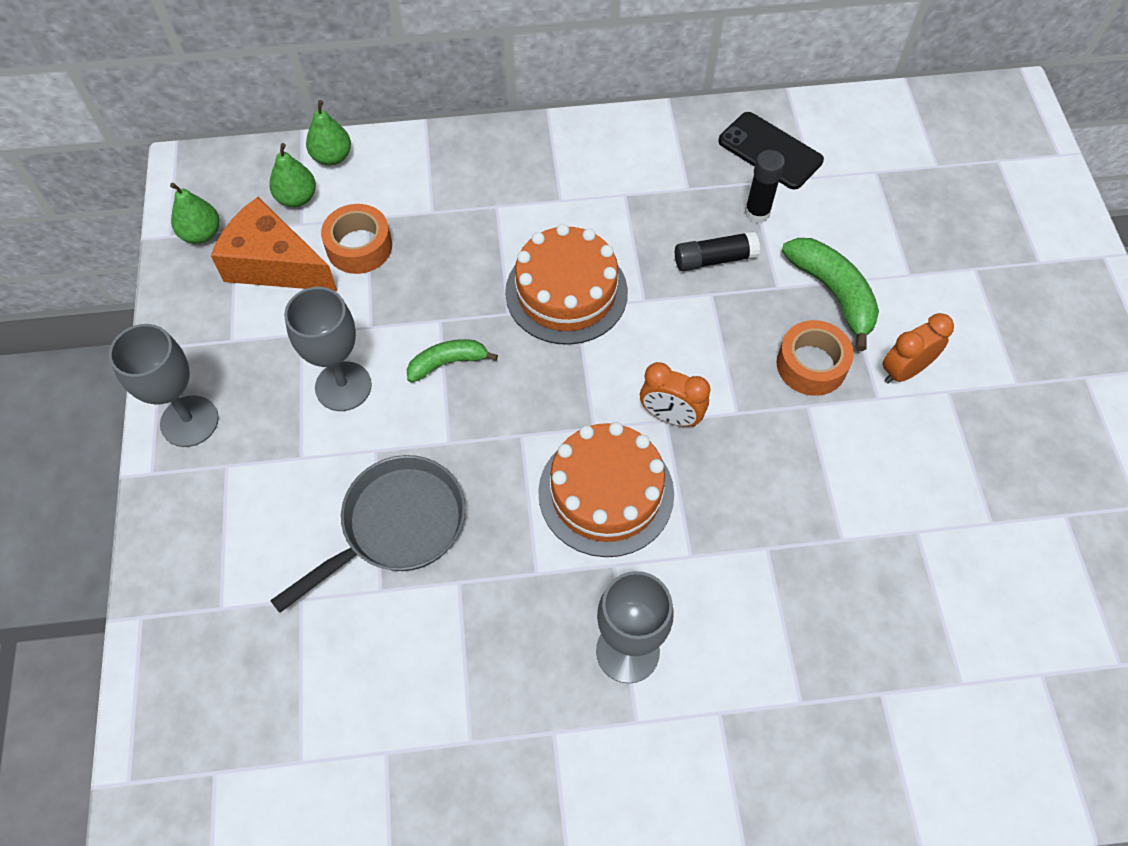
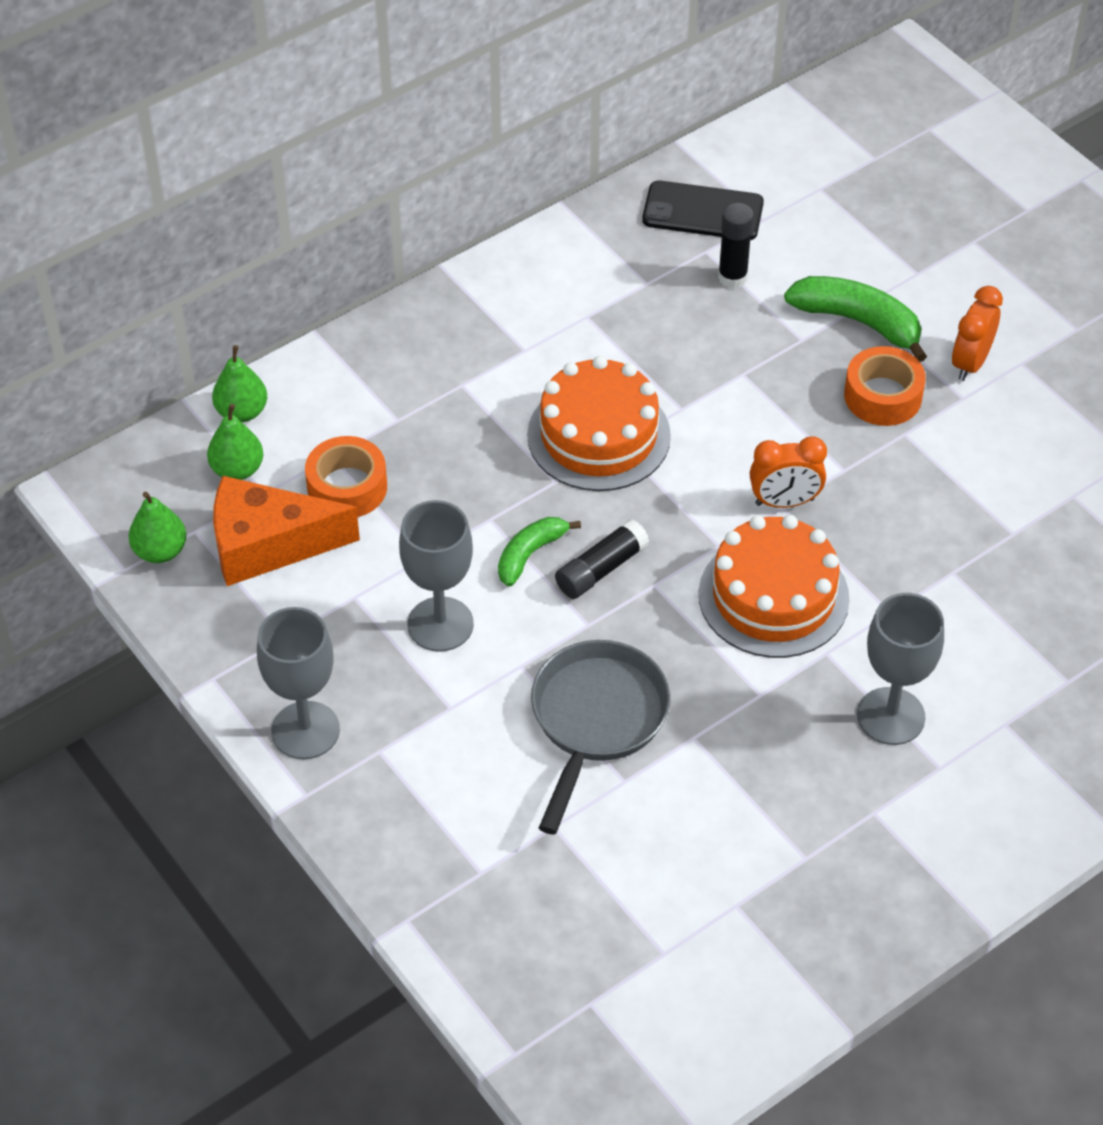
camera: 30 degrees left, 10 degrees down
black glue stick [675,231,760,271] -> black glue stick moved to [555,519,649,599]

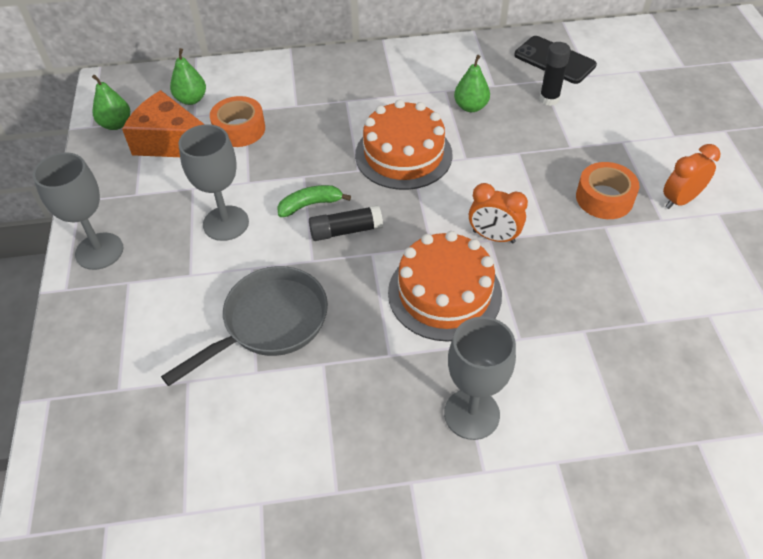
camera: 30 degrees right, 0 degrees up
green pear [212,345,267,423] -> green pear moved to [454,55,490,112]
green banana [784,276,927,362] -> none

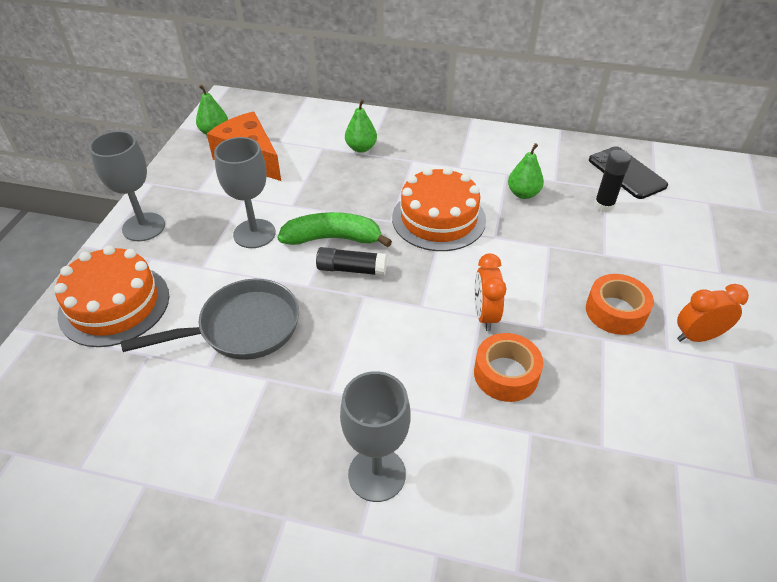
camera: 20 degrees right, 5 degrees down
green pear [170,48,206,105] -> green pear moved to [345,99,377,153]
orange tape [210,96,265,147] -> orange tape moved to [474,333,543,402]
green banana [277,185,351,217] -> green banana [277,212,392,247], size x1.58
orange cake [388,231,502,342] -> orange cake moved to [54,245,169,347]
orange clock [469,183,528,244] -> orange clock turned 45 degrees clockwise [474,254,506,331]

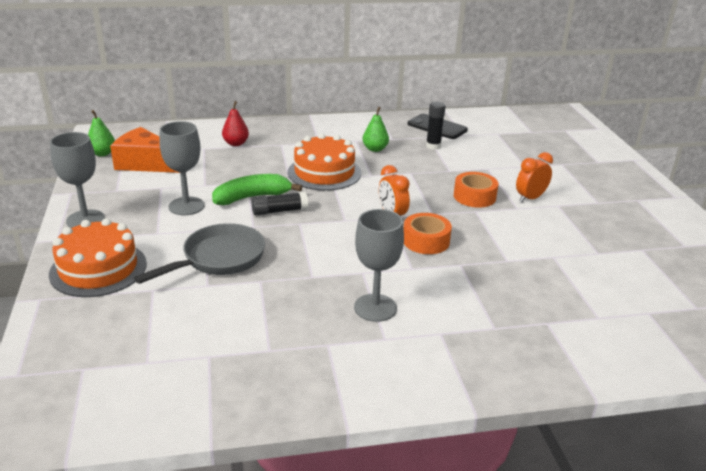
camera: 25 degrees left, 15 degrees down
green pear [345,99,377,153] -> red pear [222,101,249,146]

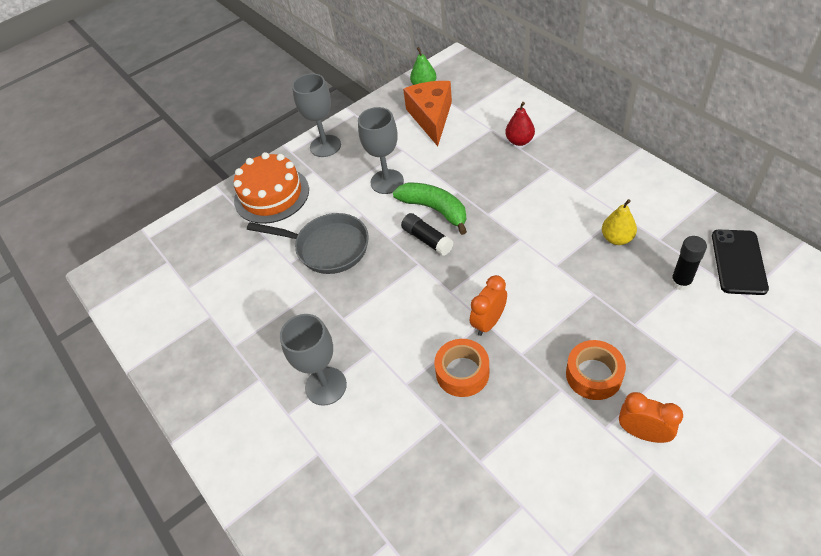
camera: 70 degrees right, 20 degrees up
orange cake [288,133,361,191] -> none
green pear [362,107,389,152] -> yellow pear [602,199,637,245]

